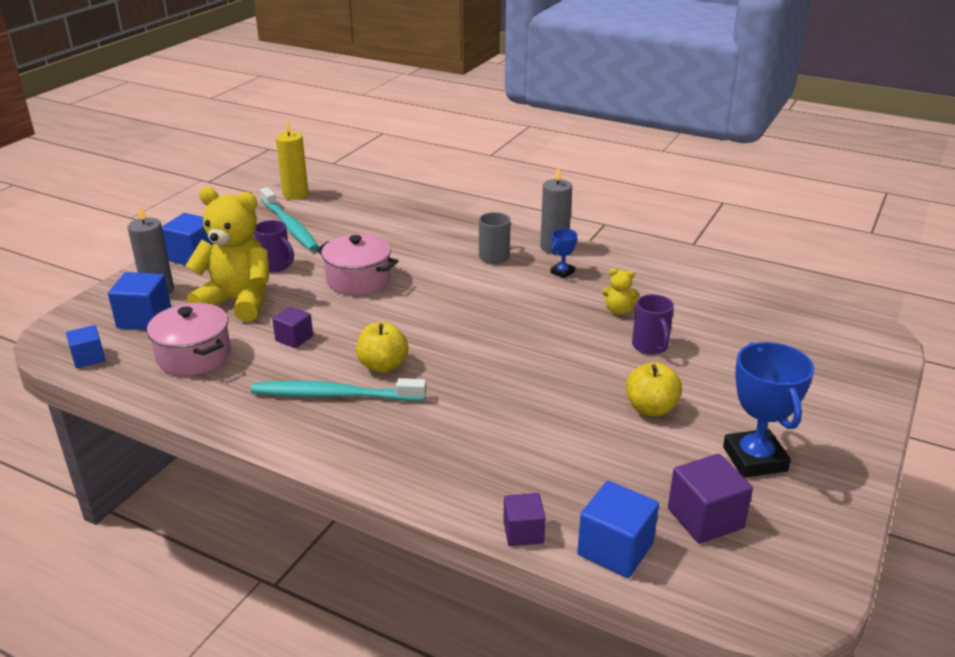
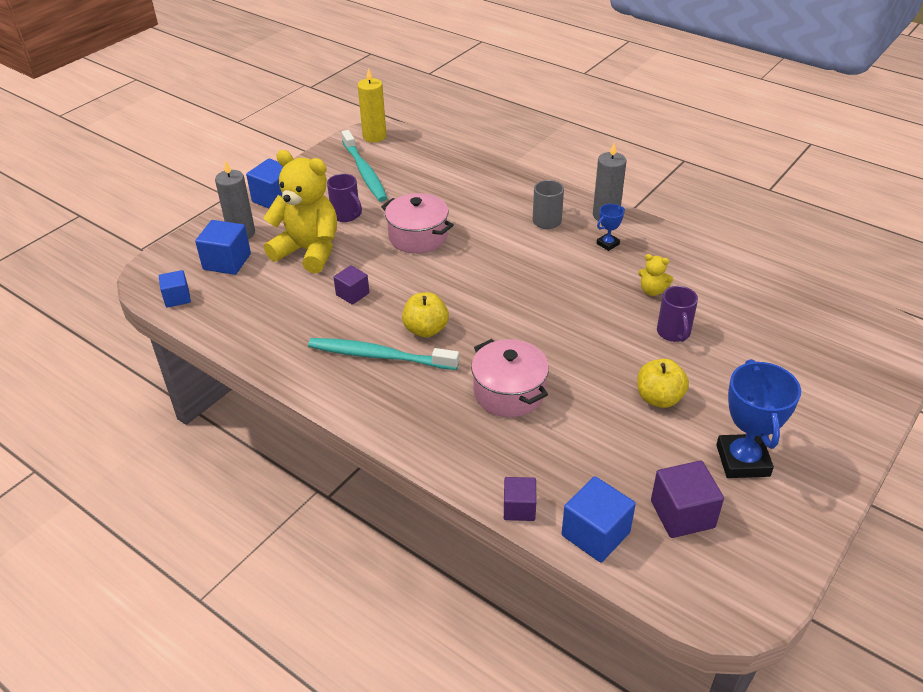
camera: 10 degrees right, 10 degrees up
pink pot [147,303,231,376] -> pink pot moved to [471,339,549,417]

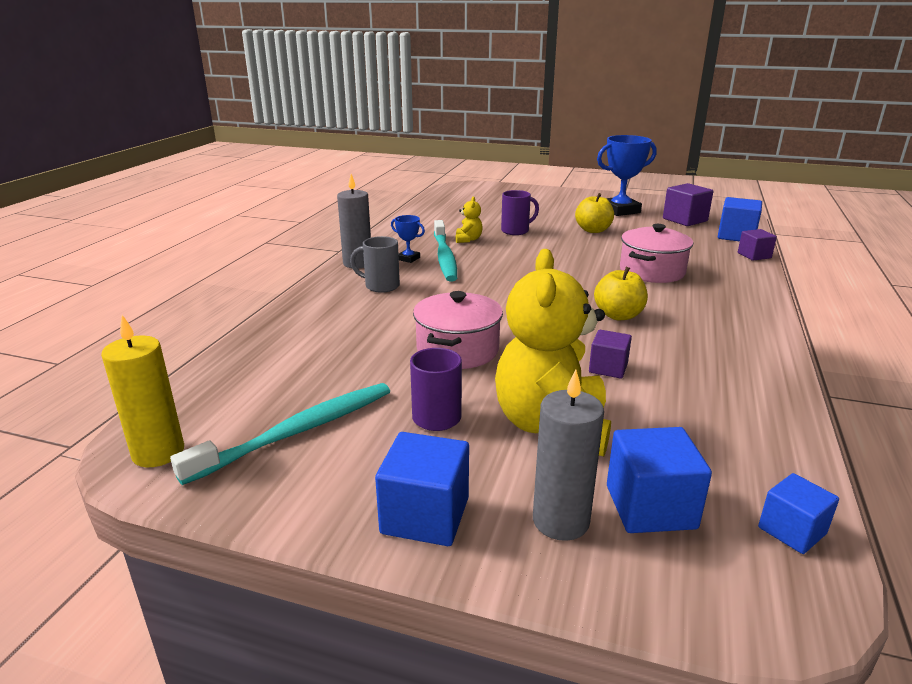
camera: 110 degrees left, 15 degrees down
turquoise toothbrush [308,338,459,370] -> turquoise toothbrush moved to [434,220,457,282]

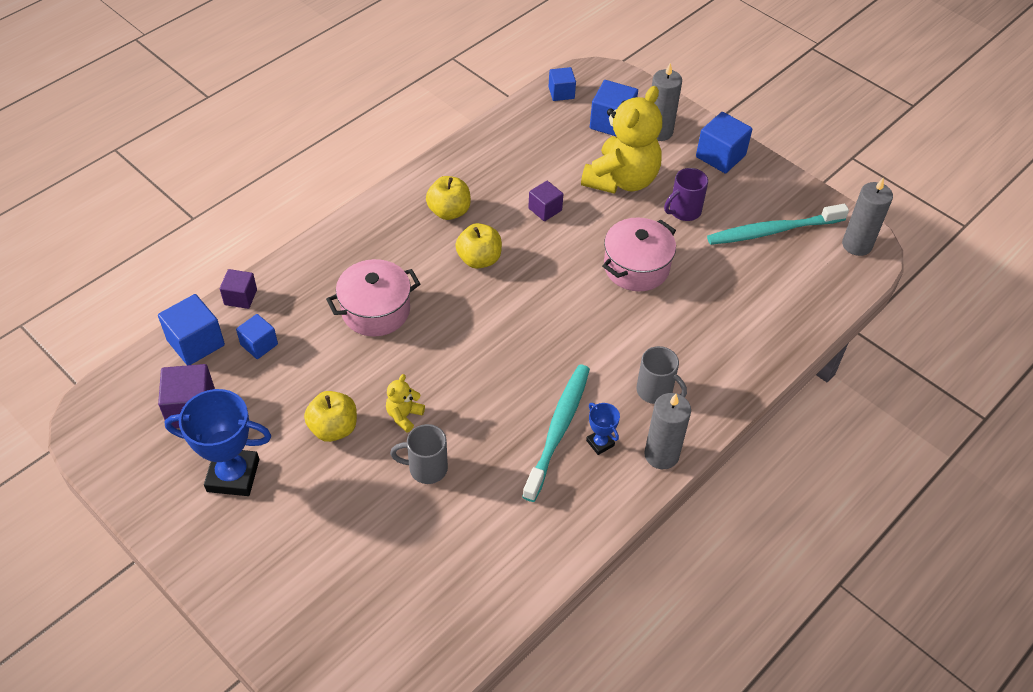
camera: 155 degrees left, 25 degrees up
yellow candle [101,315,184,467] -> grey candle [842,178,893,256]
yellow teddy bear [455,197,483,243] -> yellow teddy bear moved to [386,374,425,432]
purple mug [501,190,539,235] -> grey mug [390,424,448,484]
none -> blue cube [236,314,278,359]
none -> yellow apple [426,176,471,220]

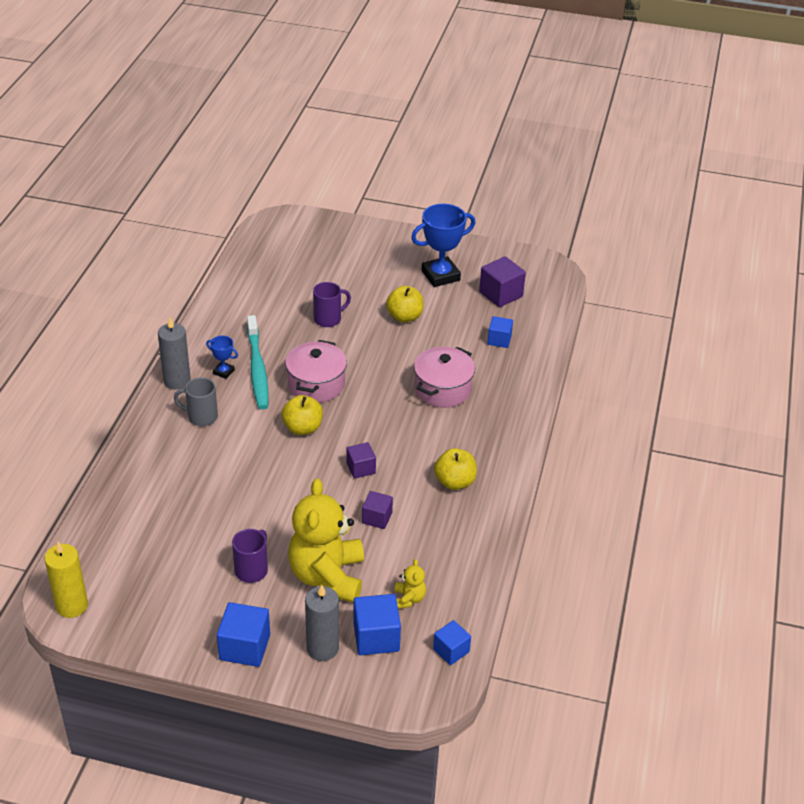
camera: 150 degrees right, 10 degrees down
blue cube [158,294,225,365] -> none
purple cube [220,269,257,309] -> purple cube moved to [347,442,376,479]
yellow teddy bear [386,374,425,432] -> yellow teddy bear moved to [394,559,426,609]
grey mug [390,424,448,484] -> purple mug [313,282,351,327]
yellow apple [455,223,502,269] -> yellow apple moved to [282,395,323,435]
pink pot [602,218,676,291] -> pink pot moved to [285,340,347,402]
turquoise toothbrush [707,204,849,245] -> none
grey candle [842,178,893,256] -> yellow candle [44,542,88,618]

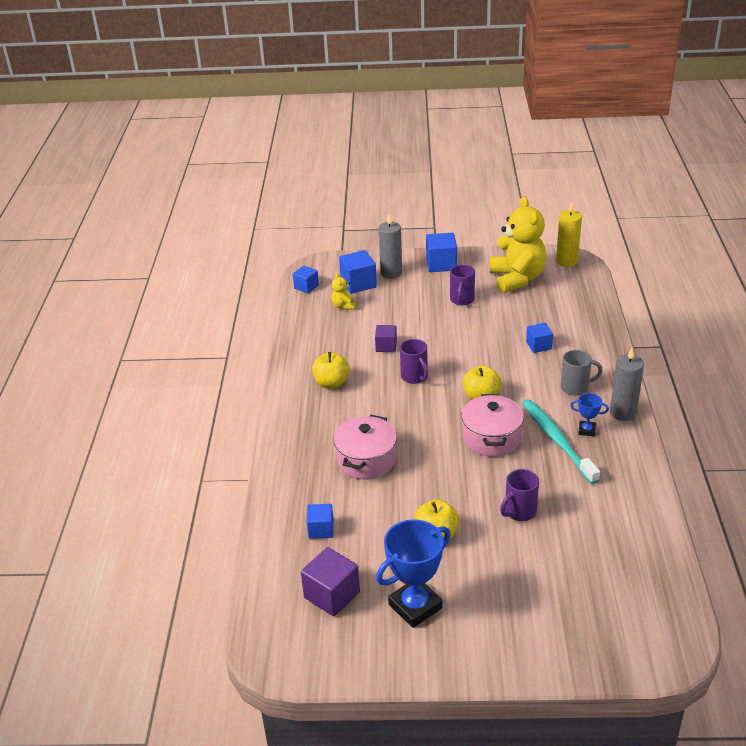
camera: 170 degrees right, 5 degrees down
yellow teddy bear [288,479,364,603] -> yellow teddy bear moved to [490,196,547,293]
purple cube [347,442,376,479] -> purple mug [400,339,428,384]
none -> blue cube [526,323,553,353]

